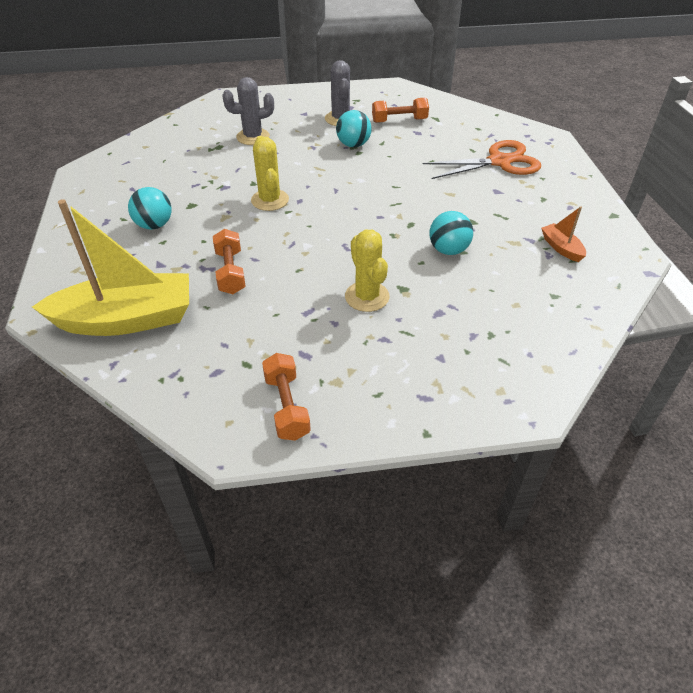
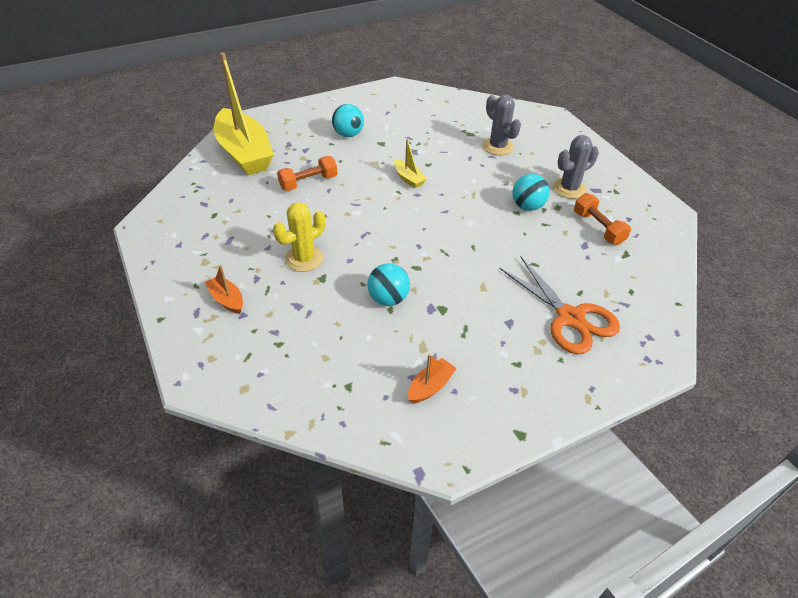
camera: 70 degrees right, 0 degrees up
yellow cactus [251,136,289,211] -> yellow boat [394,139,427,188]
orange dumbbell [262,353,311,441] -> none
none -> orange boat [205,265,243,314]

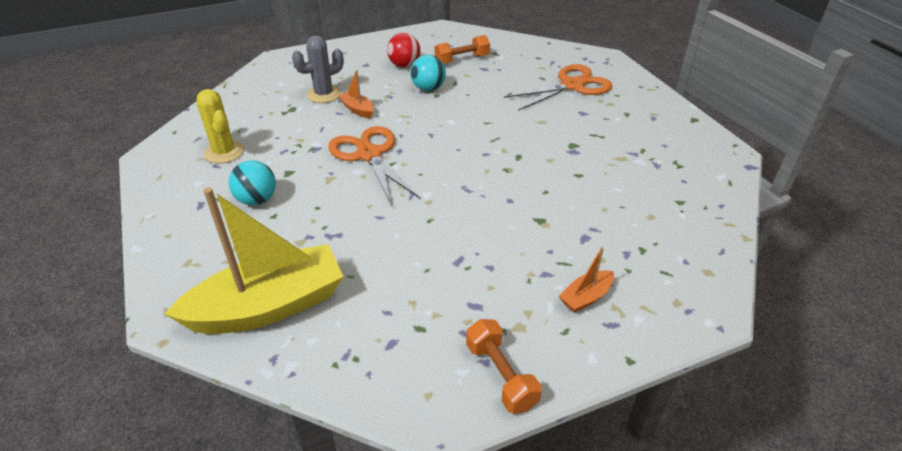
camera: 85 degrees left, 5 degrees down
yellow cactus [273,202,325,272] -> yellow cactus moved to [196,89,244,163]
orange dumbbell [277,156,337,191] -> orange dumbbell moved to [466,319,542,414]
turquoise ball [367,263,410,306] -> none
yellow boat [394,139,427,188] -> orange scissors [328,126,420,206]
orange boat [408,354,457,403] -> orange boat moved to [338,70,374,118]
grey cactus [553,135,599,199] -> red ball [387,33,420,68]

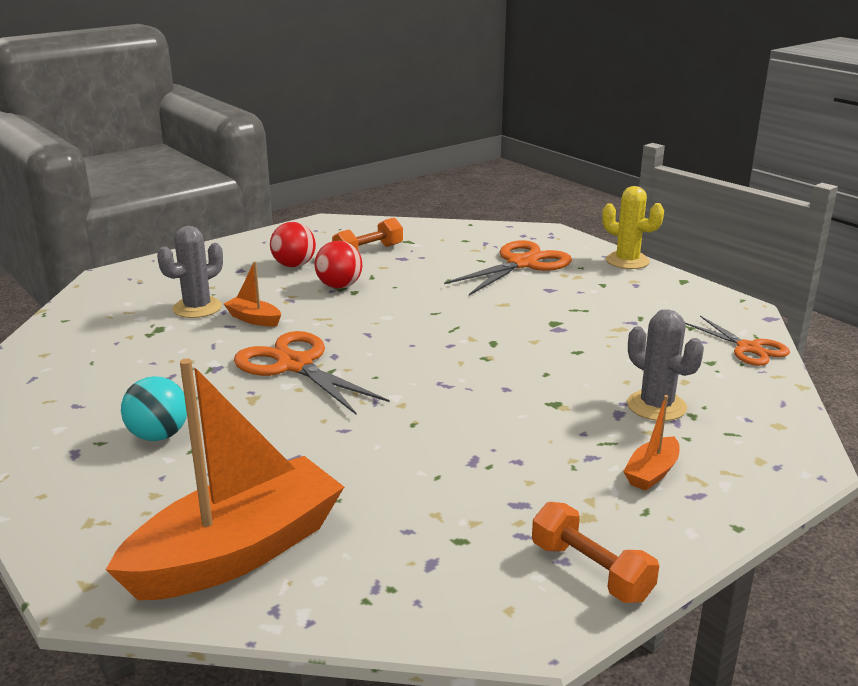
camera: 15 degrees left, 15 degrees down
yellow boat [165,187,344,334] -> orange boat [106,358,344,600]
yellow cactus [196,89,244,163] -> yellow cactus moved to [602,186,664,269]
turquoise ball [410,55,446,91] -> red ball [315,241,362,289]
none -> grey cactus [627,309,704,421]
none -> orange scissors [685,316,790,366]

